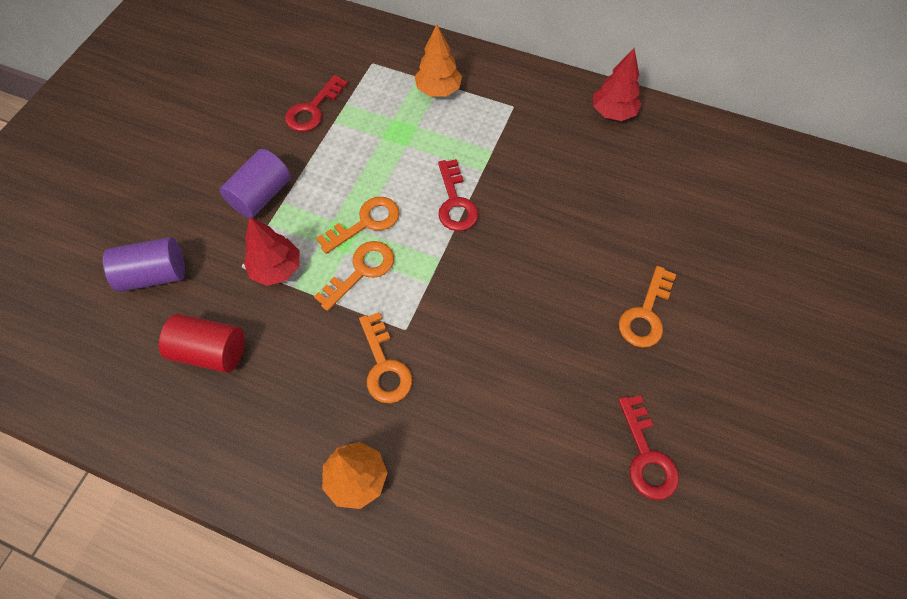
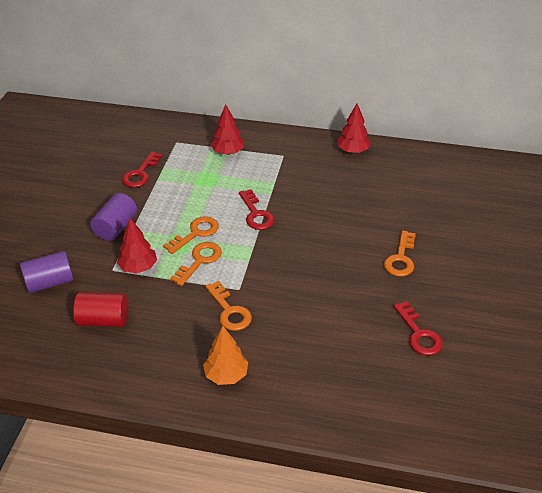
camera: 10 degrees left, 20 degrees down
orange tree [414,24,462,97] -> red tree [211,104,244,155]

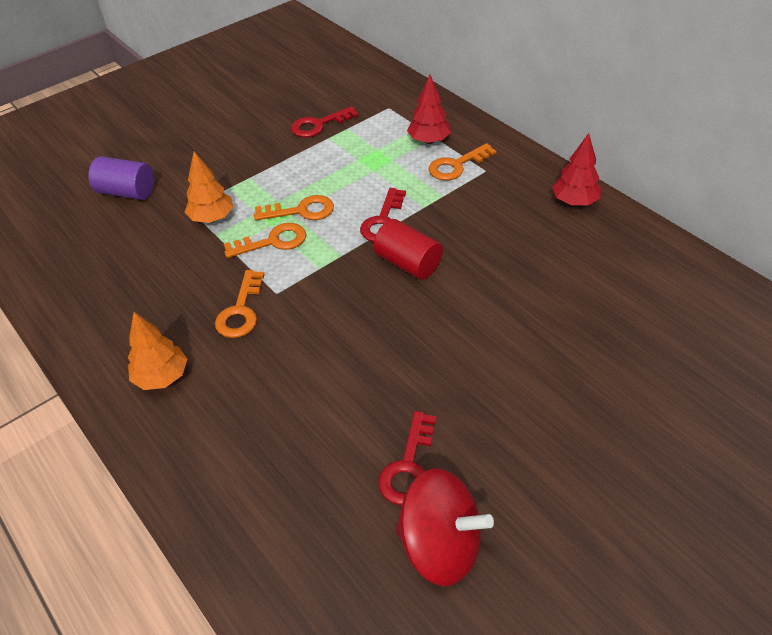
camera: 40 degrees right, 5 degrees up
red cylinder [73,292,128,327] -> red cylinder moved to [373,219,443,280]
purple cylinder [90,193,137,241] -> none
red tree [117,218,157,274] -> orange tree [185,152,234,223]
orange key [384,230,416,277] -> orange key moved to [429,143,497,180]
none -> red spinning top [395,468,494,586]

